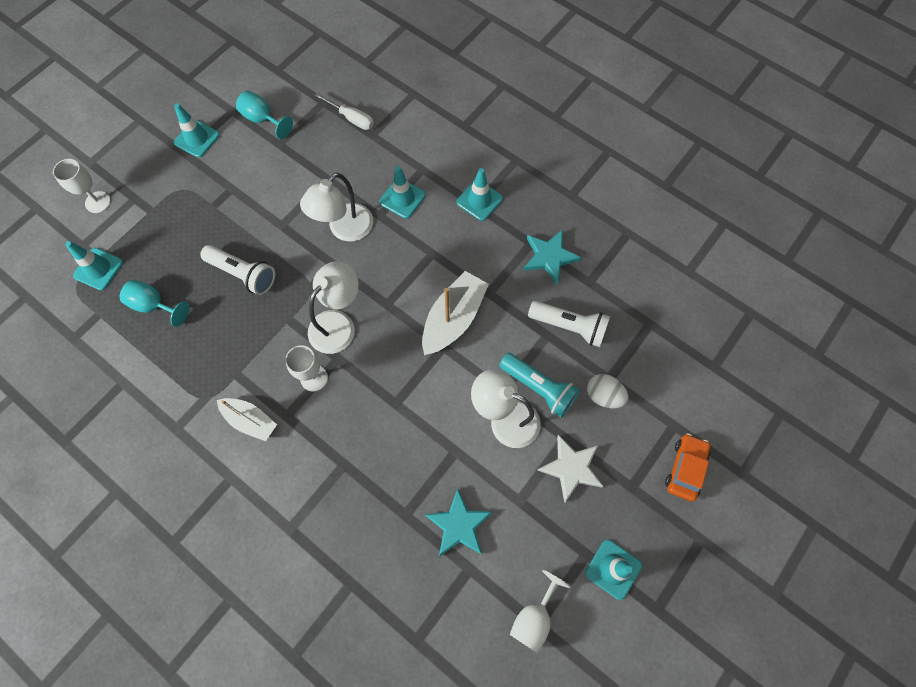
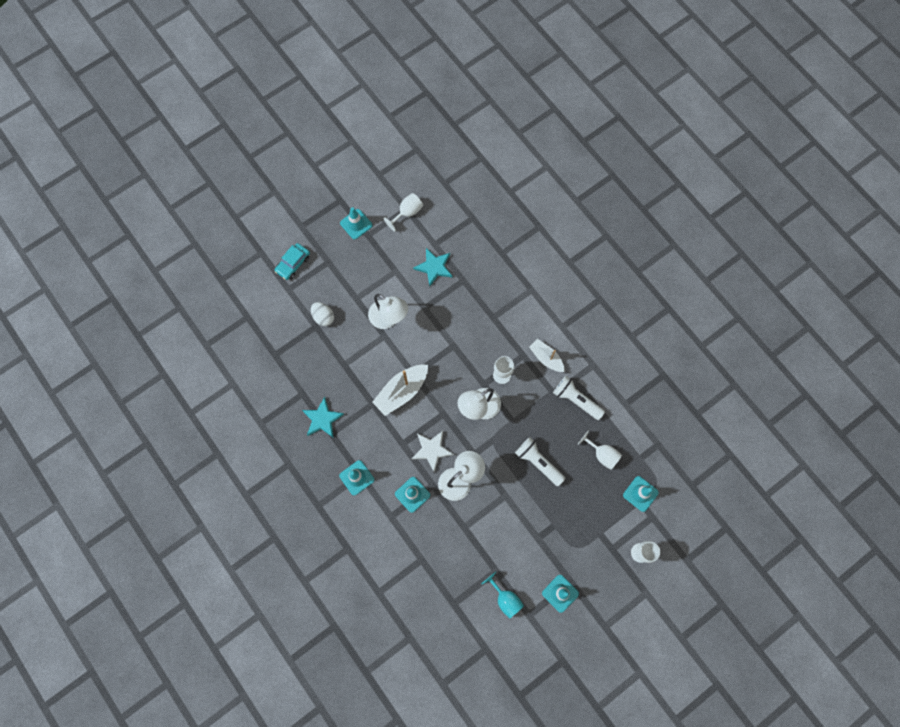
camera: 165 degrees left, 5 degrees up
turquoise goblet [120,280,189,327] -> white goblet [577,430,622,470]
white screwdriver [314,93,374,130] -> none
turquoise flashlight [499,353,580,418] -> none
white flashlight [528,301,610,347] -> white flashlight moved to [553,376,605,420]
white star [537,435,604,503] -> white star moved to [411,431,454,472]
orange car [665,433,710,501] -> turquoise car [275,243,310,280]

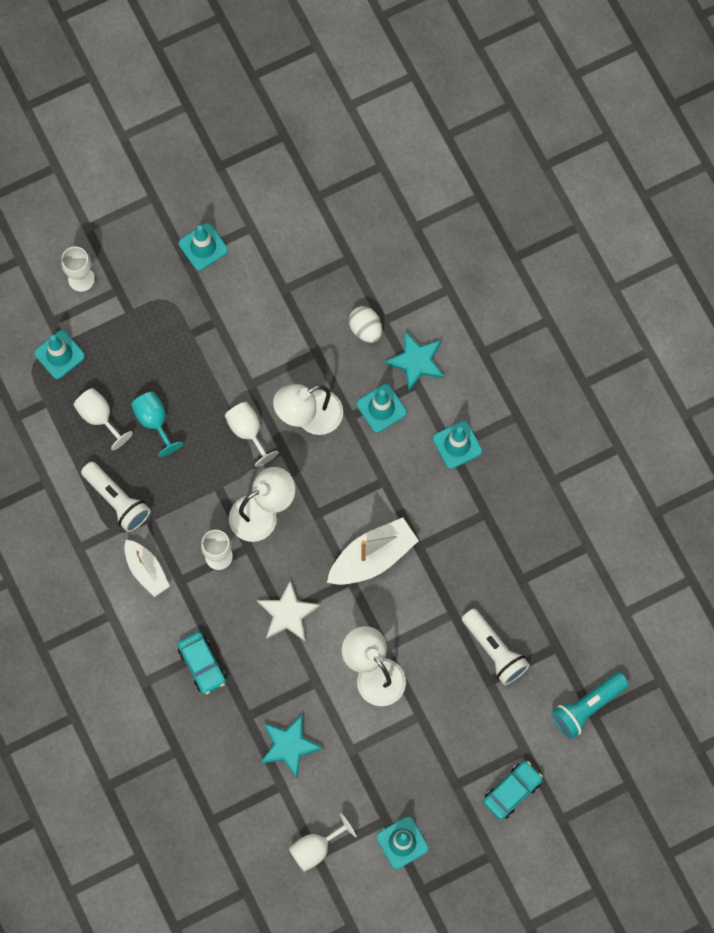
camera: 170 degrees left, 0 degrees up
turquoise star [302,397,344,438] -> turquoise star moved to [384,332,444,391]
white egg [311,302,334,326] -> white egg moved to [349,306,382,343]
white star [411,431,454,472] -> white star moved to [257,580,320,641]
turquoise goblet [482,571,524,619] -> turquoise goblet moved to [131,391,183,457]
white flashlight [515,437,565,486] -> white flashlight moved to [462,609,530,685]
none -> turquoise car [177,632,226,694]
none -> white goblet [225,402,279,467]
none -> turquoise flashlight [551,672,629,739]

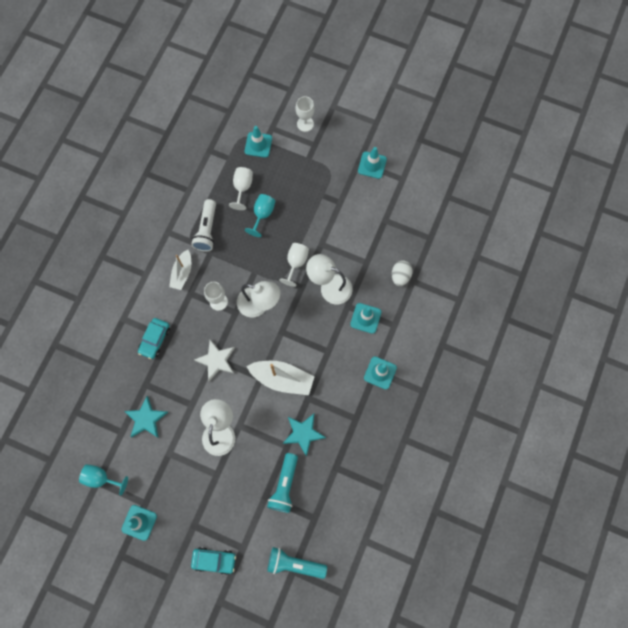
camera: 50 degrees right, 0 degrees up
white goblet [289,813,357,872] -> turquoise goblet [79,464,128,496]
turquoise star [384,332,444,391] -> turquoise star moved to [283,414,326,457]
white flashlight [462,609,530,685] -> turquoise flashlight [267,453,298,513]

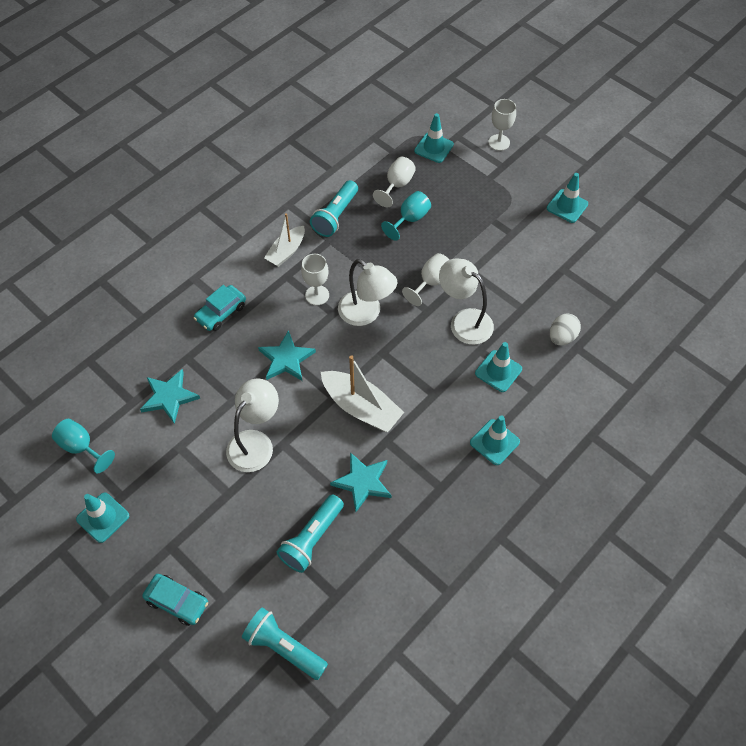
camera: 20 degrees right, 15 degrees down
white flashlight [191,199,216,252] -> turquoise flashlight [310,180,358,237]
white star [194,340,235,381] -> turquoise star [258,330,316,381]

